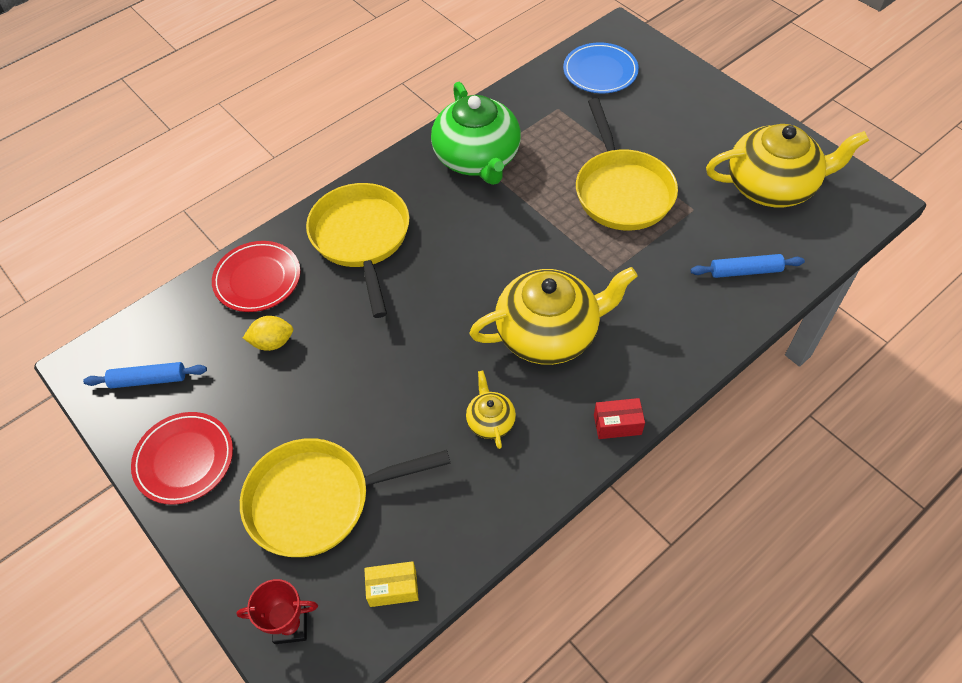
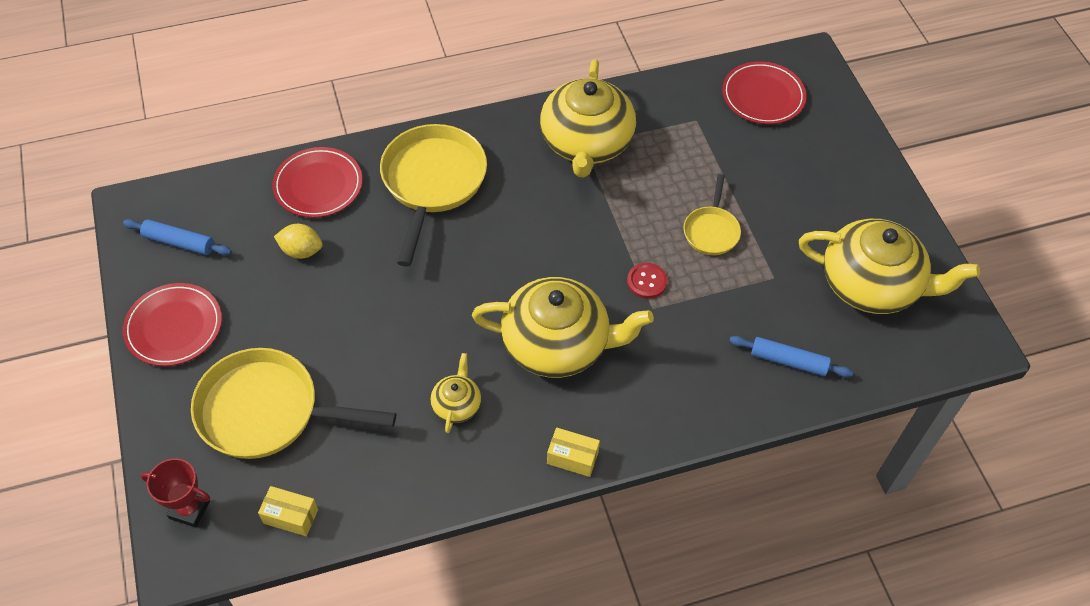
camera: 20 degrees right, 0 degrees up
green teapot [431,82,521,185] -> yellow teapot [540,59,636,177]
blue plate [563,42,639,93] -> red plate [722,61,806,124]
yellow pan [576,98,678,231] -> yellow pan [683,174,741,255], size x0.52
red box [594,398,645,439] -> yellow box [547,427,600,477]
none -> red button [627,263,668,299]

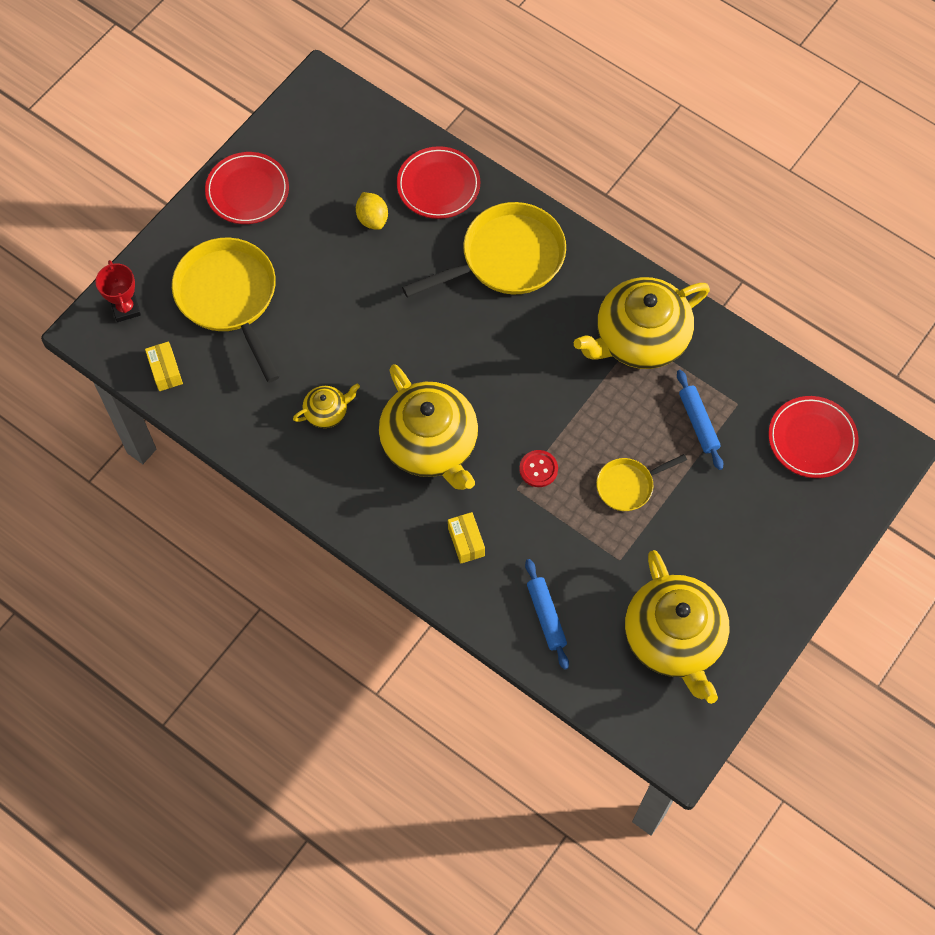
camera: 55 degrees right, 10 degrees up
blue rolling pin [123,219,232,256] -> blue rolling pin moved to [677,370,723,470]
yellow box [547,427,600,477] -> yellow box moved to [448,512,485,564]

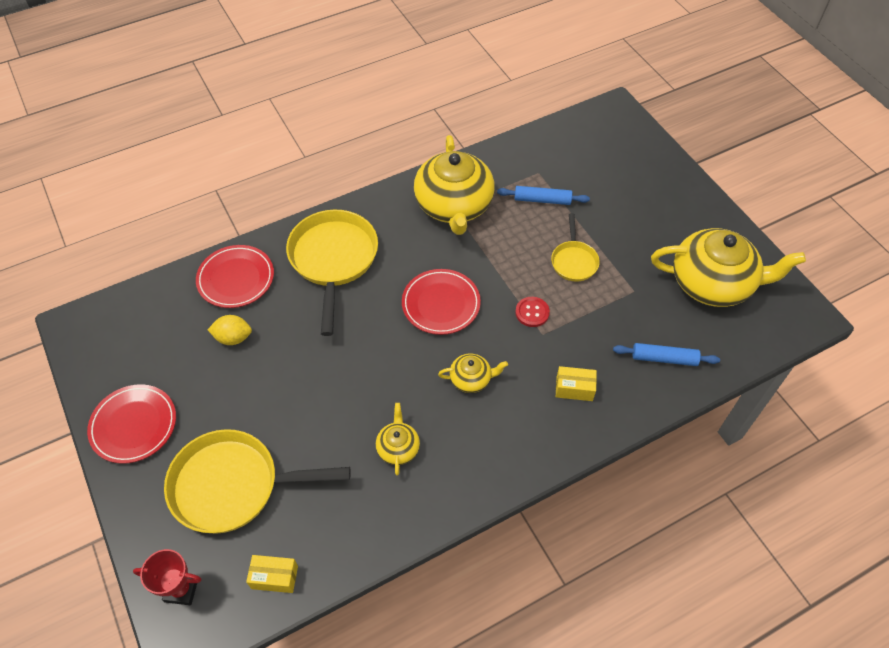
camera: 65 degrees left, 10 degrees down
yellow teapot [379,364,478,490] -> yellow teapot [438,354,508,393], size x0.46
red plate [768,396,859,478] -> red plate moved to [402,269,481,335]

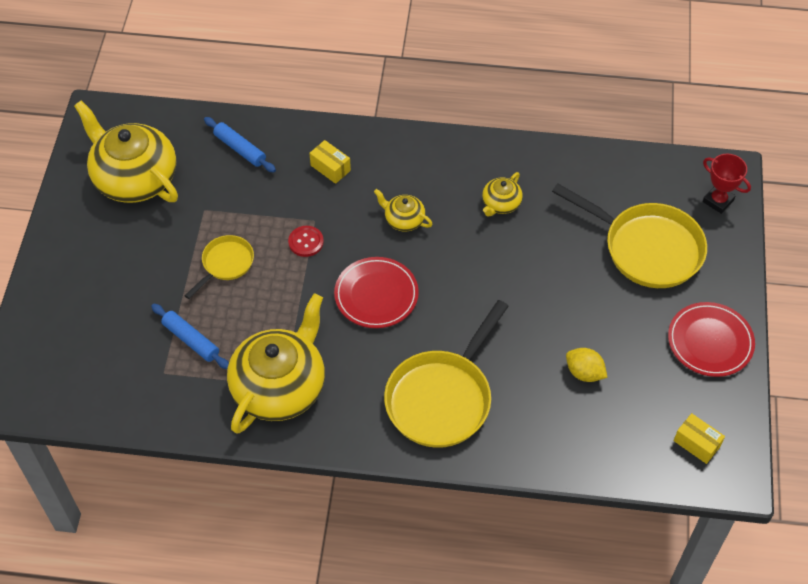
camera: 145 degrees left, 0 degrees up
red plate [196,245,274,308] -> none
yellow box [246,555,298,593] -> yellow box moved to [674,413,725,464]

